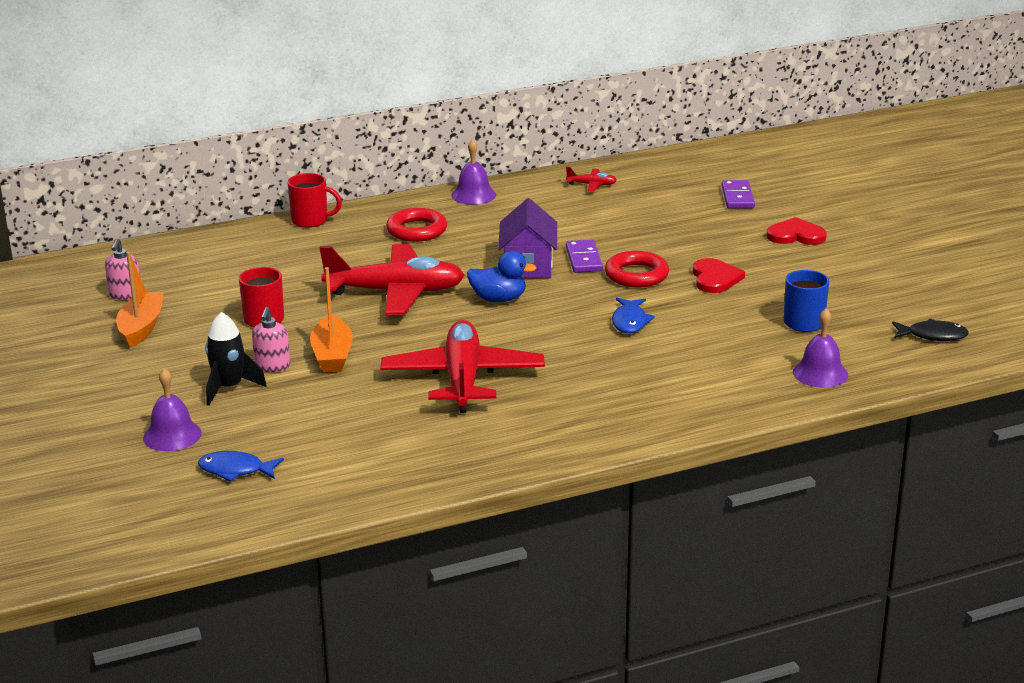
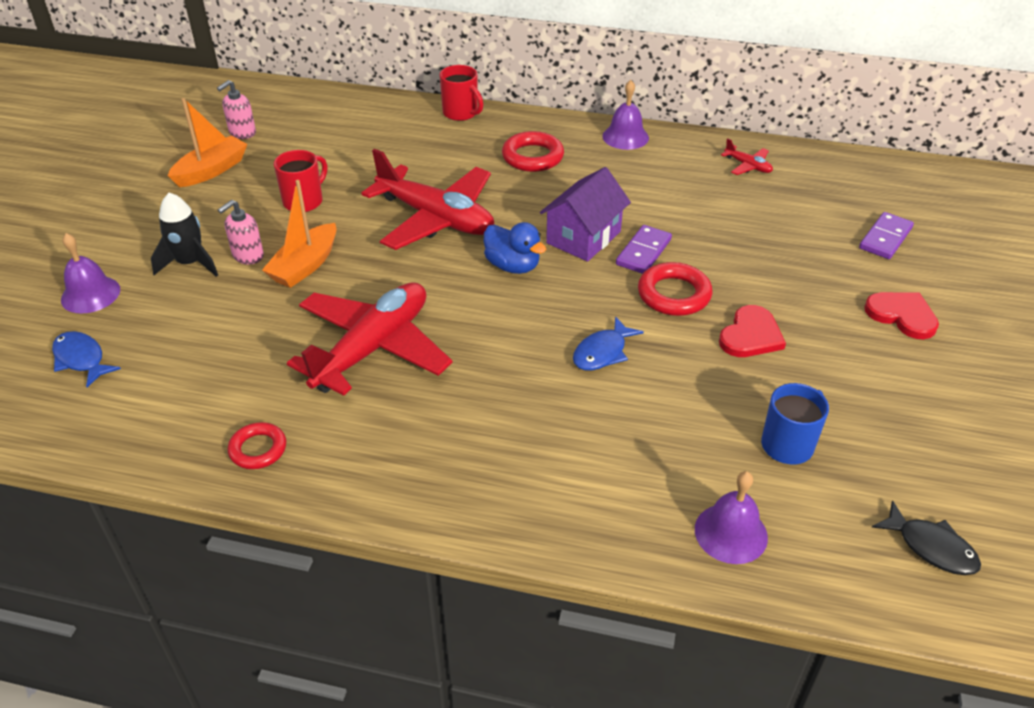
camera: 35 degrees right, 15 degrees up
none -> red ring [228,422,286,469]

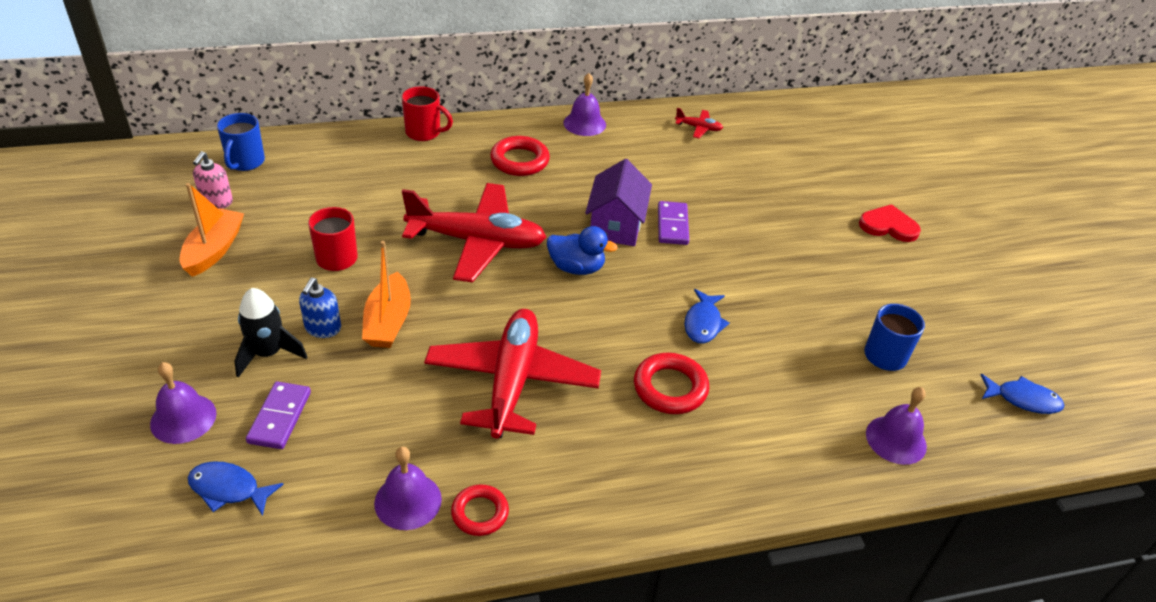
camera: 30 degrees left, 0 degrees up
pink soap dispenser [218,200,264,265] -> blue soap dispenser [299,277,341,338]
red ring [638,262,712,316] -> red ring moved to [634,353,709,414]
red heart [719,305,786,357] -> none
purple domino [859,212,914,259] -> purple domino moved to [246,381,311,449]
black fish [872,500,981,575] -> blue fish [981,374,1064,414]
none -> blue mug [217,113,265,171]
none -> purple bell [374,447,442,530]

